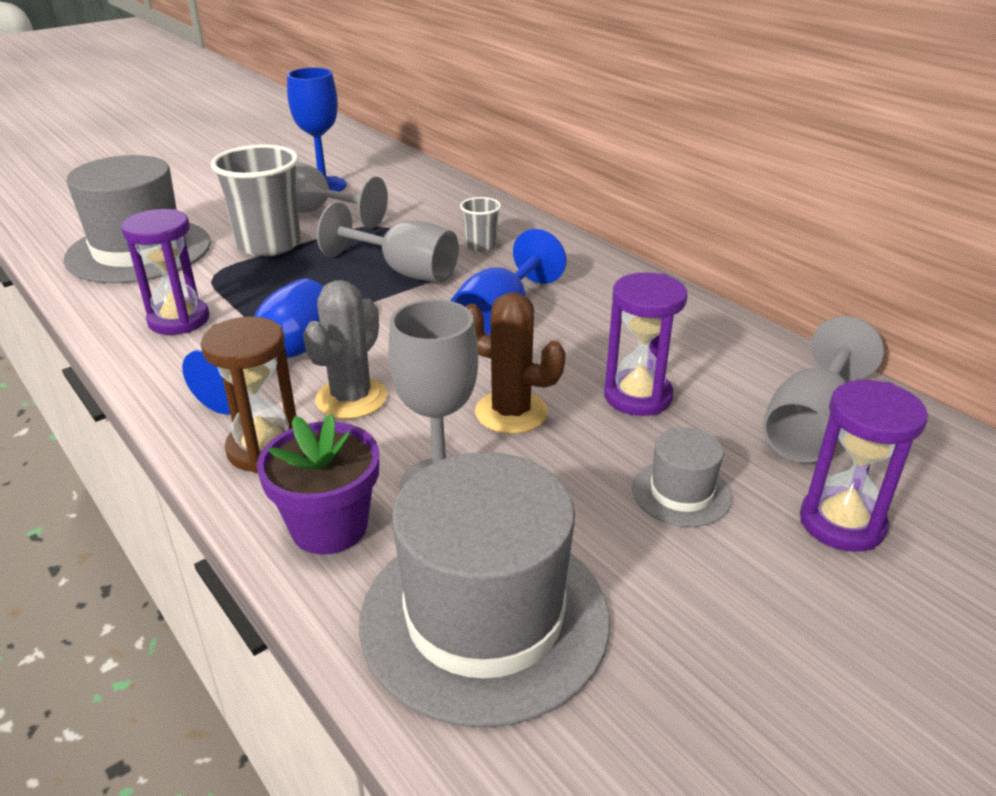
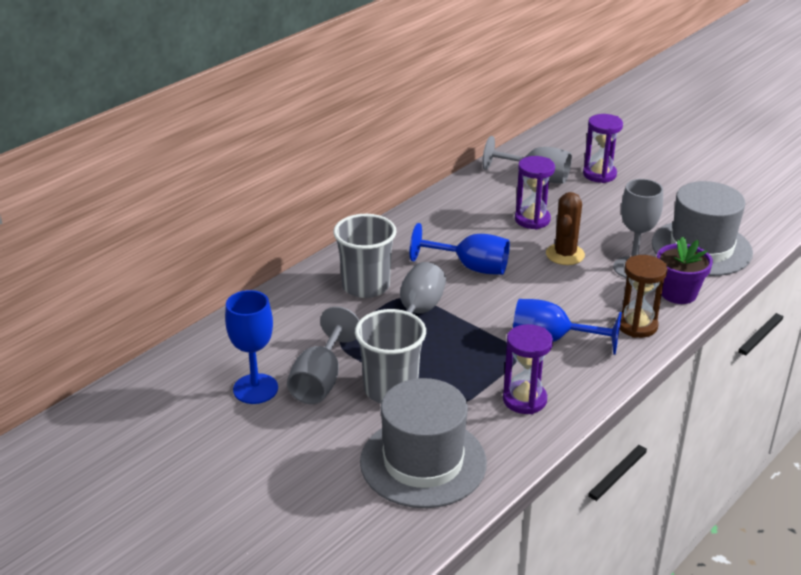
camera: 100 degrees left, 0 degrees up
grey cactus [303,280,387,419] -> none
grey cup [460,197,501,252] -> grey cup [333,214,397,298], size x2.02
grey hat [632,427,732,527] -> none

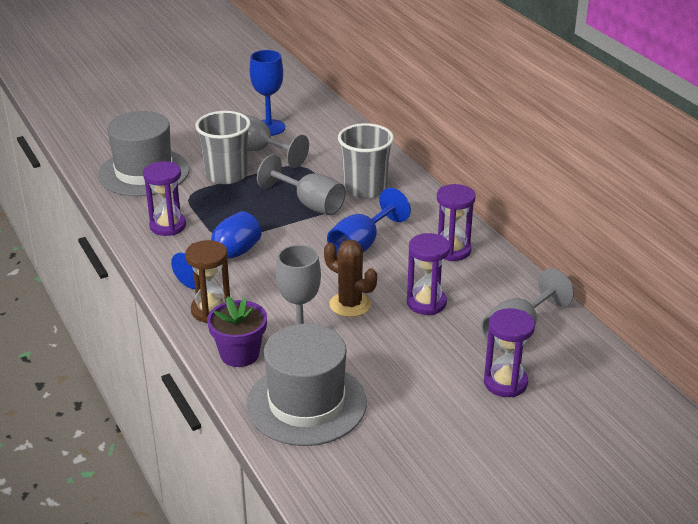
camera: 110 degrees right, 0 degrees up
none -> purple hourglass [437,184,475,261]

